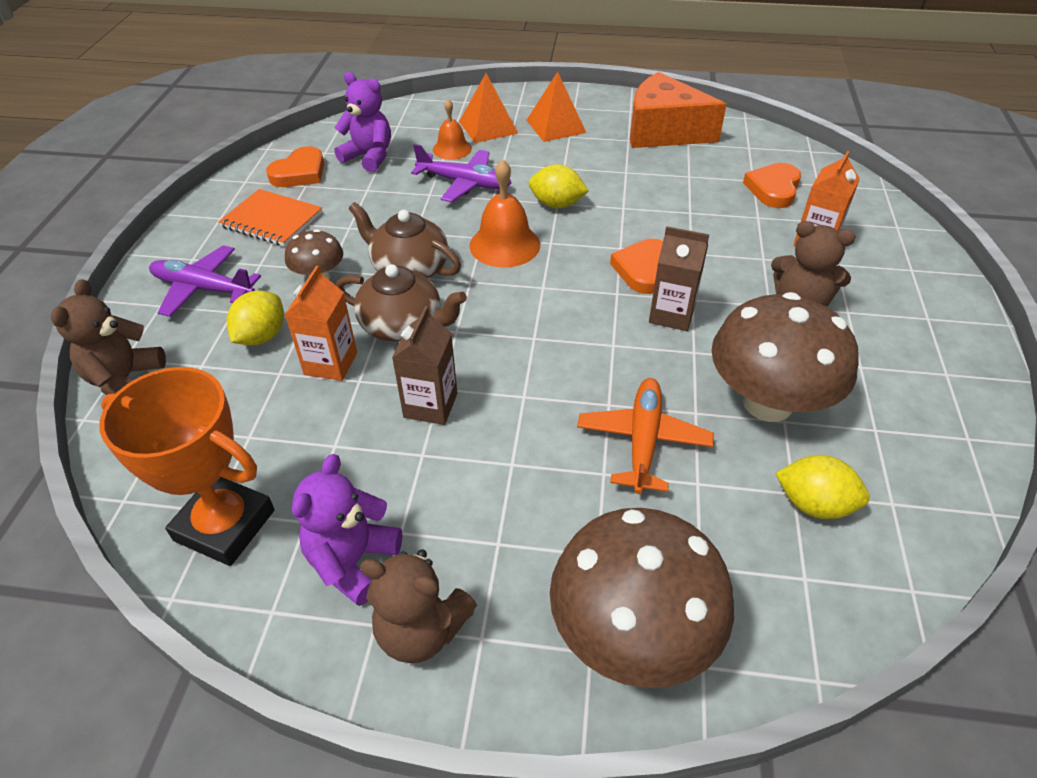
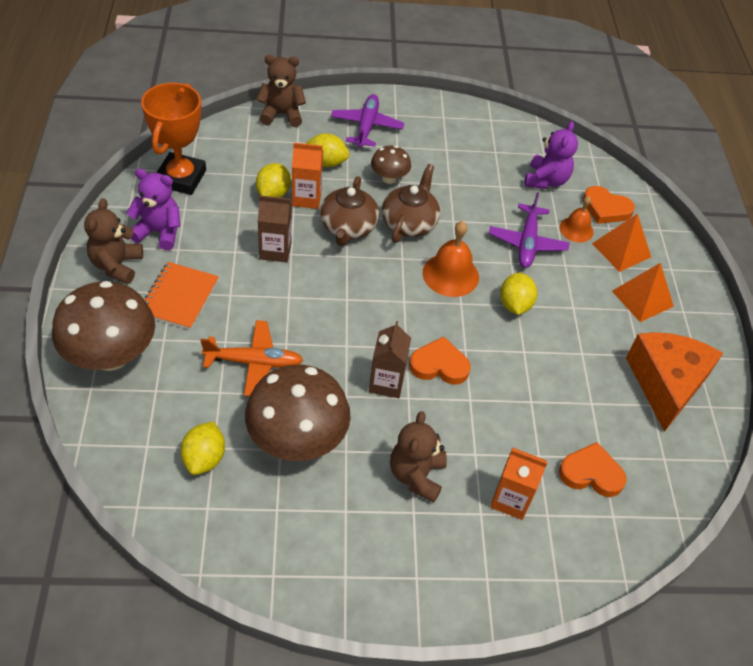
camera: 75 degrees right, 5 degrees up
orange notebook [218,189,322,246] -> orange notebook moved to [145,262,219,330]
orange heart [266,146,324,187] -> orange heart moved to [583,186,635,224]
none -> yellow lemon [256,163,291,198]

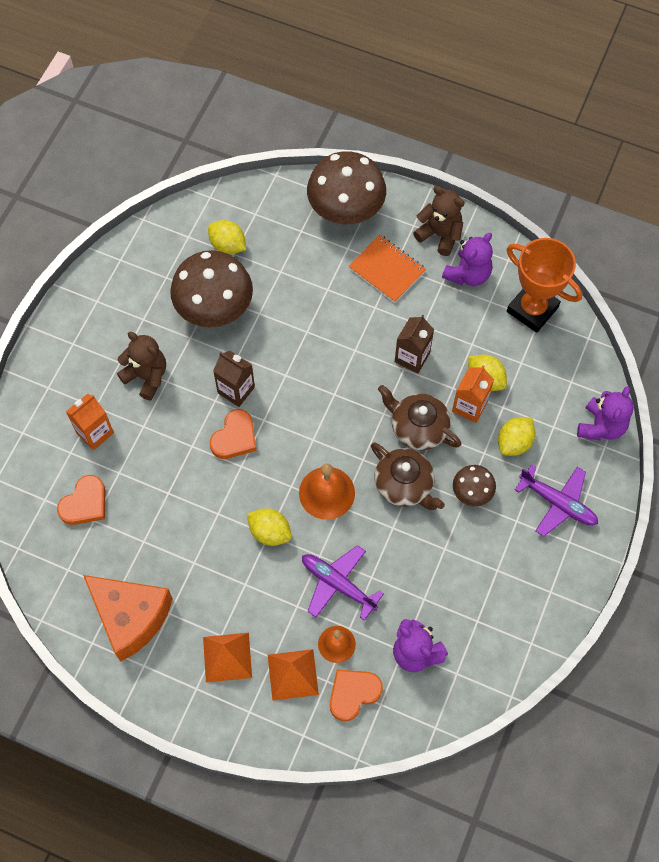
camera: 120 degrees right, 15 degrees up
orange plane [200,320,303,396] -> none
brown teddy bear [256,55,306,127] -> purple teddy bear [577,386,634,441]

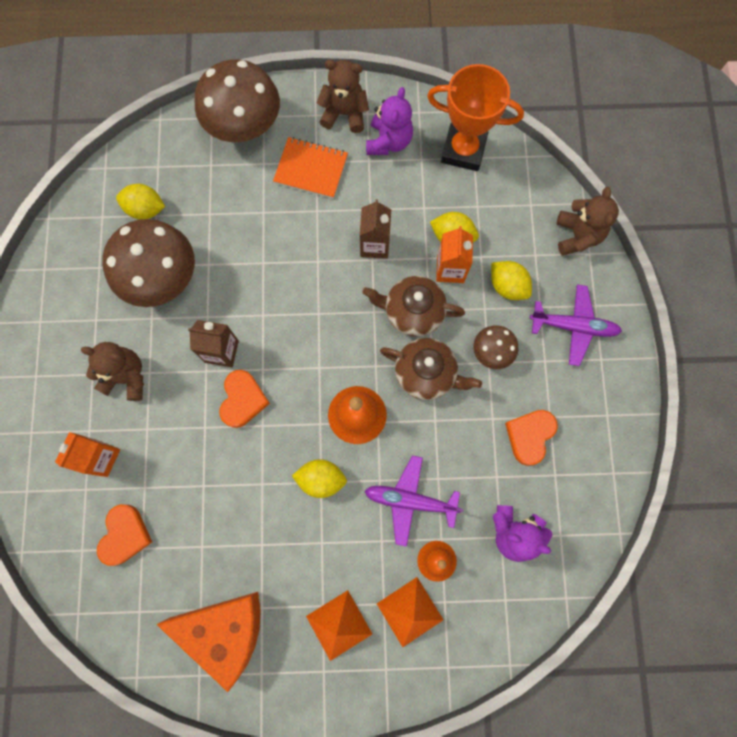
camera: 25 degrees left, 10 degrees up
orange heart [330,670,383,721] -> orange heart moved to [505,410,558,466]
yellow lemon [498,417,535,456] -> yellow lemon turned 60 degrees counterclockwise [491,261,532,300]
purple teddy bear [577,386,634,441] -> brown teddy bear [556,187,619,256]

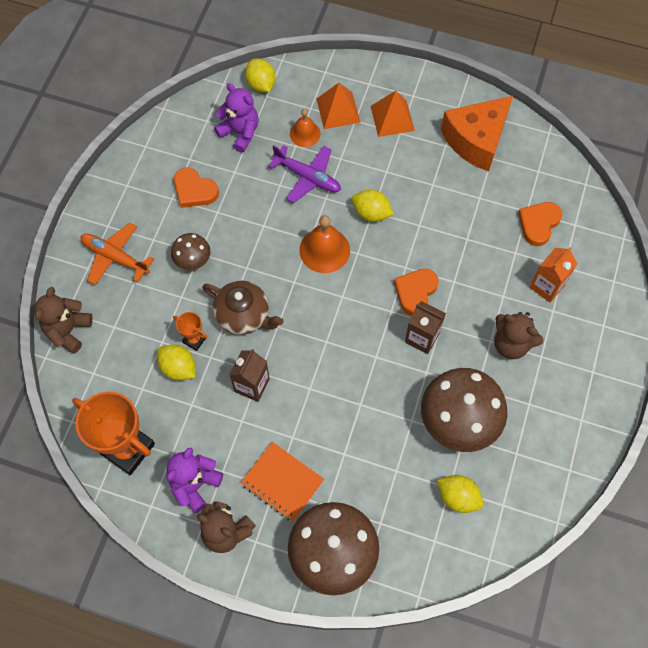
camera: 160 degrees left, 10 degrees down
orange cheese [156,592,261,692] -> orange cheese turned 75 degrees counterclockwise [441,96,513,171]
brown teapot [380,338,482,400] -> none
orange carton [436,226,473,283] -> orange trophy [173,312,207,351]
yellow lemon [491,261,532,300] -> yellow lemon moved to [245,58,276,92]
orange heart [505,410,558,466] -> orange heart turned 75 degrees clockwise [174,167,219,208]
purple plane [530,284,622,366] -> orange plane [80,222,154,285]

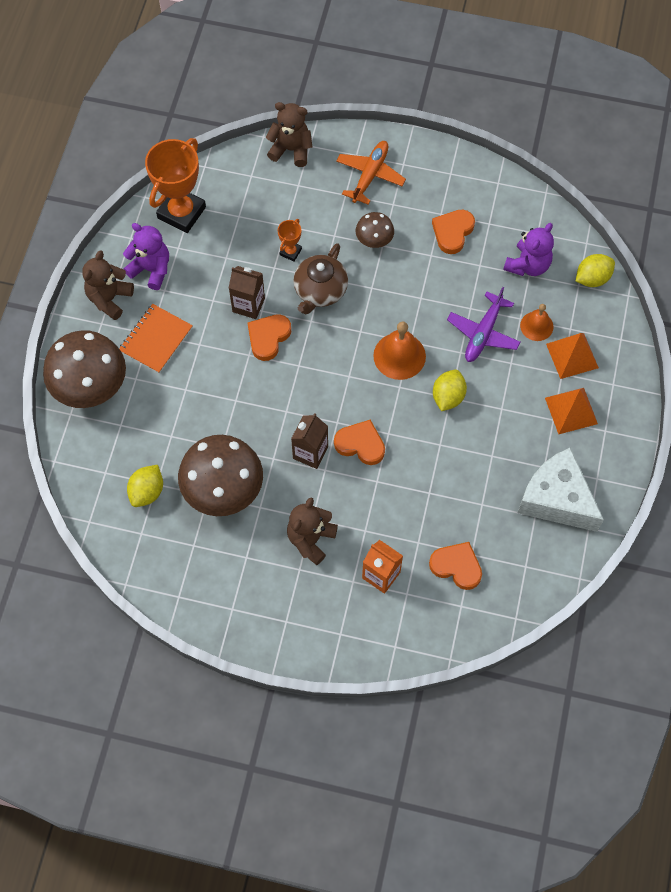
camera: 85 degrees right, 0 degrees up
yellow lemon [157,344,195,381] -> none
orange cheese [441,96,513,171] -> white cheese [518,448,604,532]
none -> orange heart [248,314,291,361]

